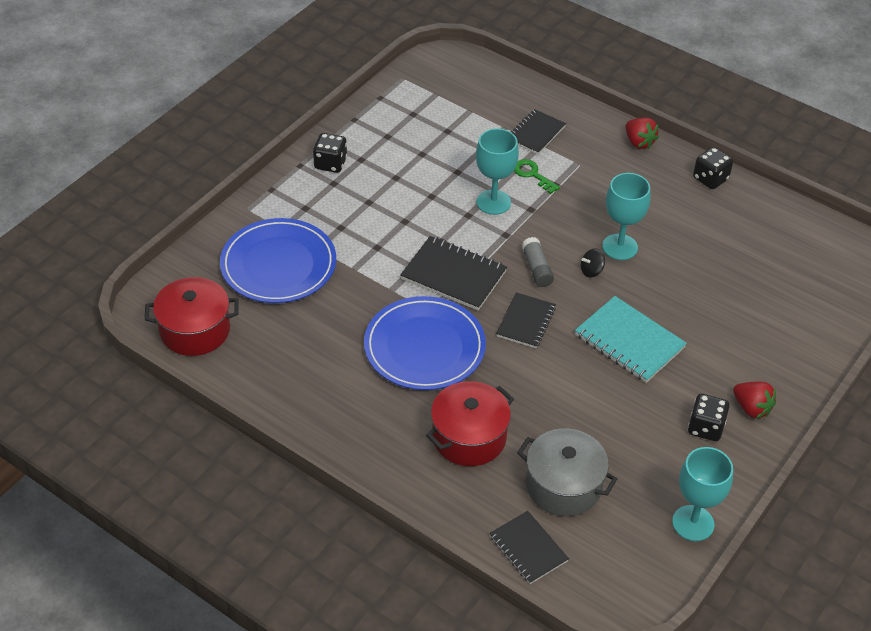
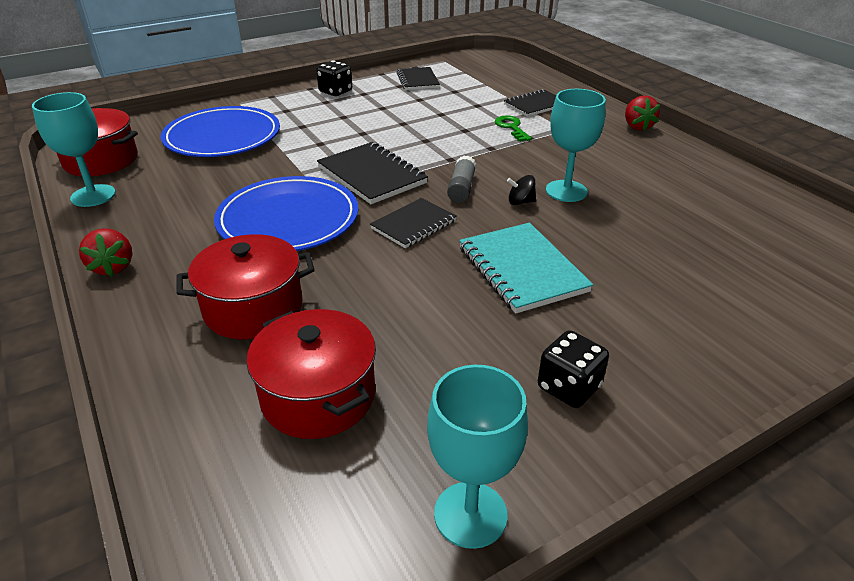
camera: 25 degrees right, 10 degrees down
turquoise goblet [476,128,519,215] -> turquoise goblet moved to [32,92,116,207]
black notebook [489,511,569,584] -> black notebook moved to [397,67,440,90]
grey pot [517,428,617,516] -> red pot [246,309,376,439]
black dice [693,147,733,189] -> none
red strawberry [733,382,776,419] -> red strawberry moved to [79,228,132,277]

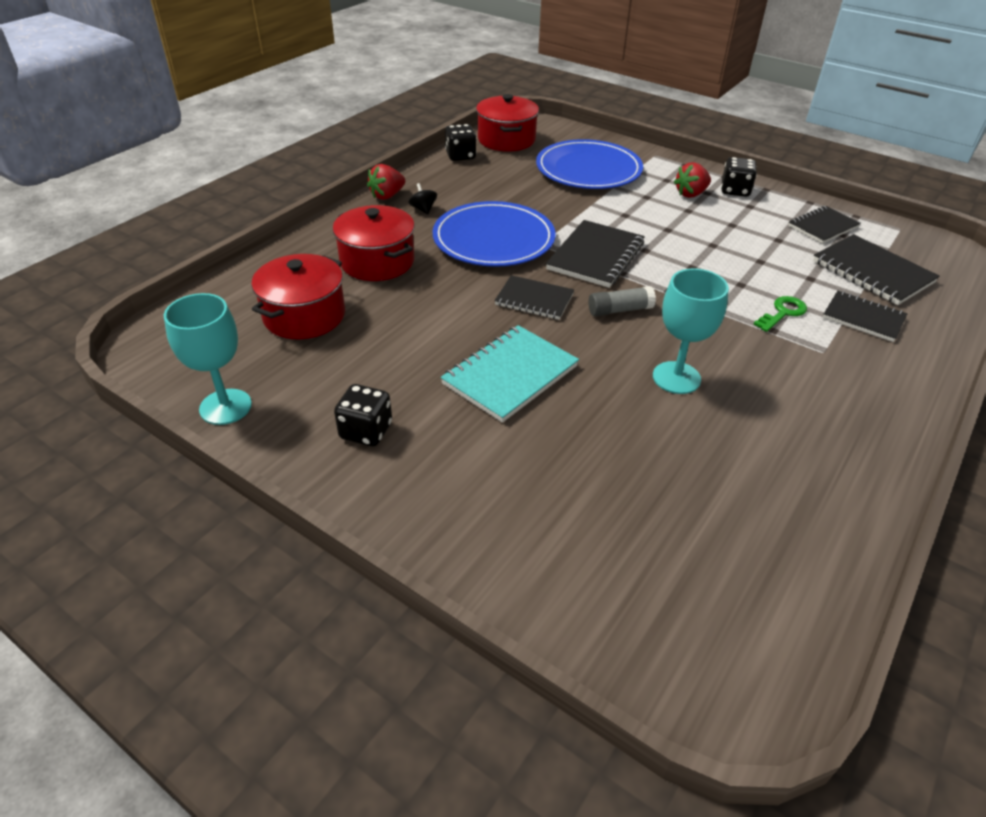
camera: 65 degrees right, 5 degrees up
turquoise goblet [32,92,116,207] -> black dice [445,124,476,161]
black spinning top [507,175,536,205] -> black spinning top moved to [408,183,437,215]
red strawberry [625,95,660,131] -> red strawberry moved to [674,162,711,198]
none -> black notebook [813,234,940,305]

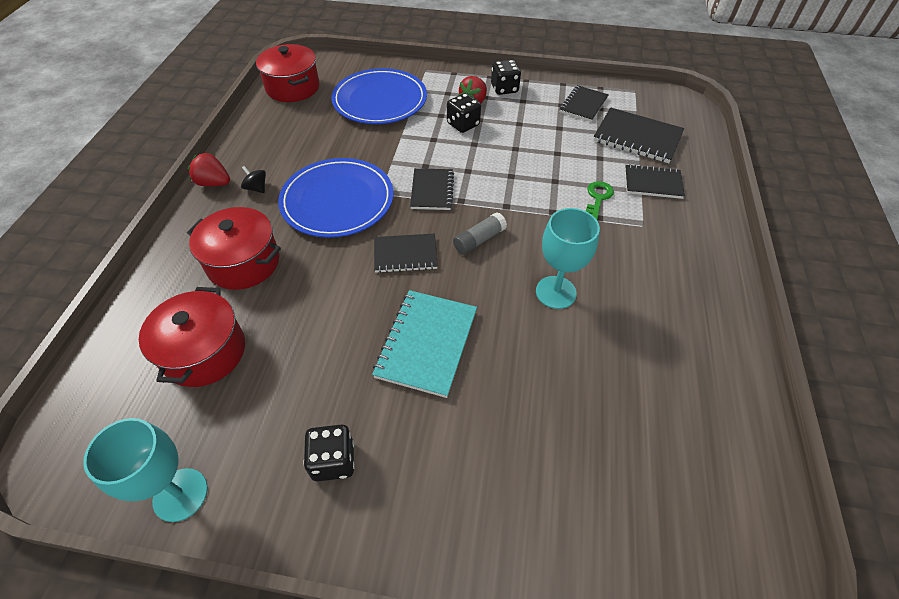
camera: 25 degrees left, 10 degrees up
red strawberry [367,164,405,200] -> red strawberry turned 90 degrees clockwise [188,152,230,187]
black dice [445,124,476,161] -> black dice moved to [447,93,481,133]
black notebook [546,220,645,288] -> black notebook [410,168,454,210], size x0.66

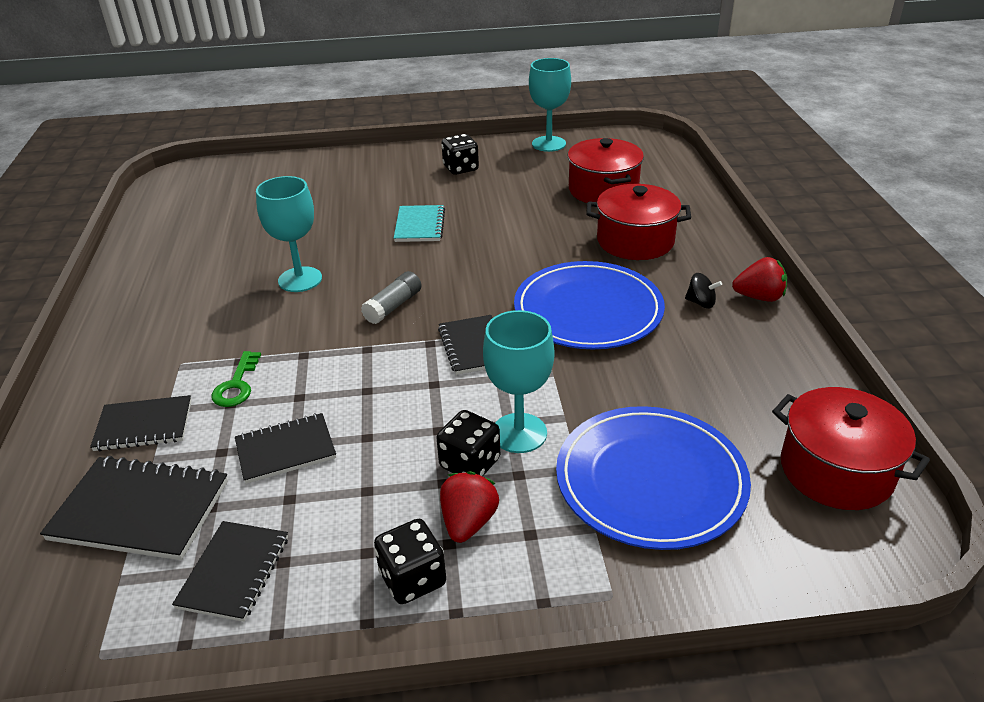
camera: 165 degrees right, 15 degrees down
turquoise notebook [372,290,477,398] -> turquoise notebook [394,205,445,242], size x0.66
black notebook [374,234,438,273] -> black notebook moved to [235,413,336,484]
none -> turquoise goblet [483,310,554,453]

